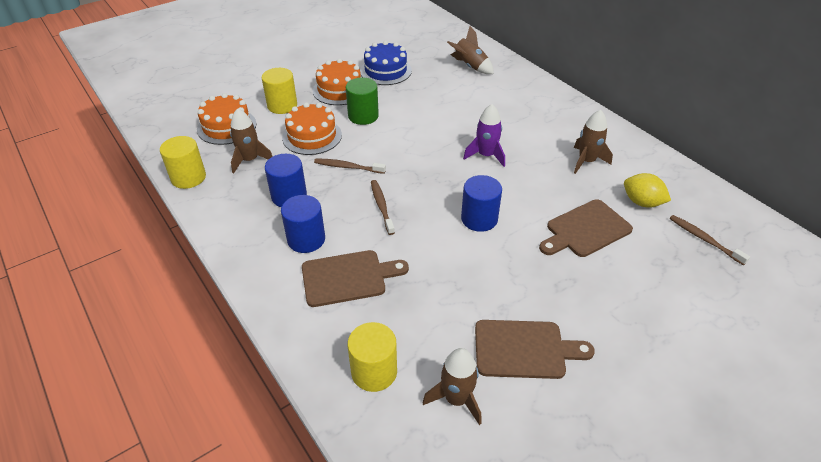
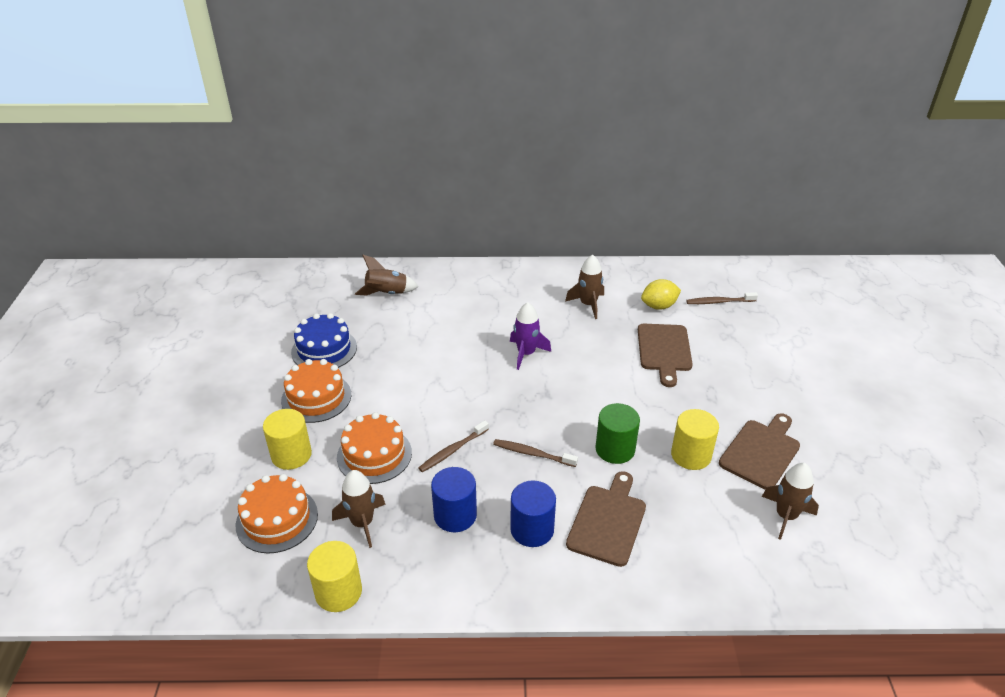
camera: 55 degrees left, 5 degrees down
green cylinder [346,78,379,125] -> green cylinder moved to [595,403,640,464]
yellow cylinder [348,322,397,392] -> yellow cylinder moved to [671,409,719,470]
blue cylinder [461,175,502,232] -> none

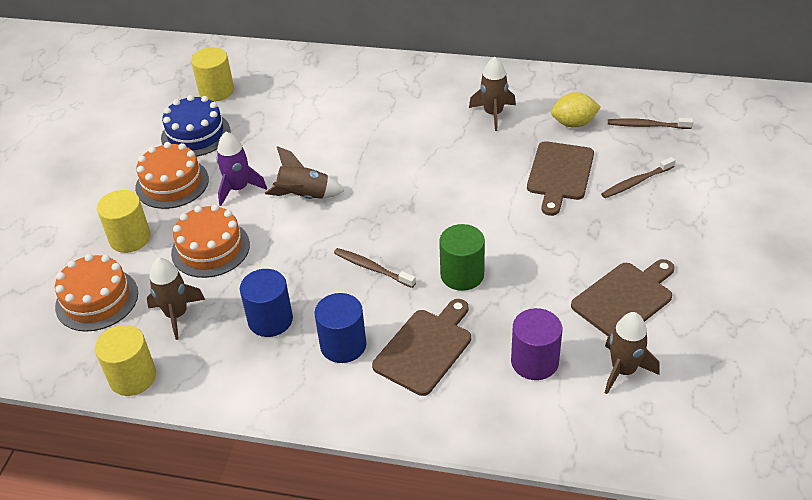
camera: 15 degrees right, 5 degrees up
brown rocket [355,255,419,295] -> brown rocket moved to [265,146,344,199]
brown toothbrush [419,420,489,472] -> brown toothbrush moved to [601,157,676,198]
purple rocket [510,302,551,370] -> purple rocket moved to [216,132,267,206]
yellow cylinder [671,409,719,470] -> yellow cylinder moved to [191,47,234,102]
none -> purple cylinder [511,308,562,380]

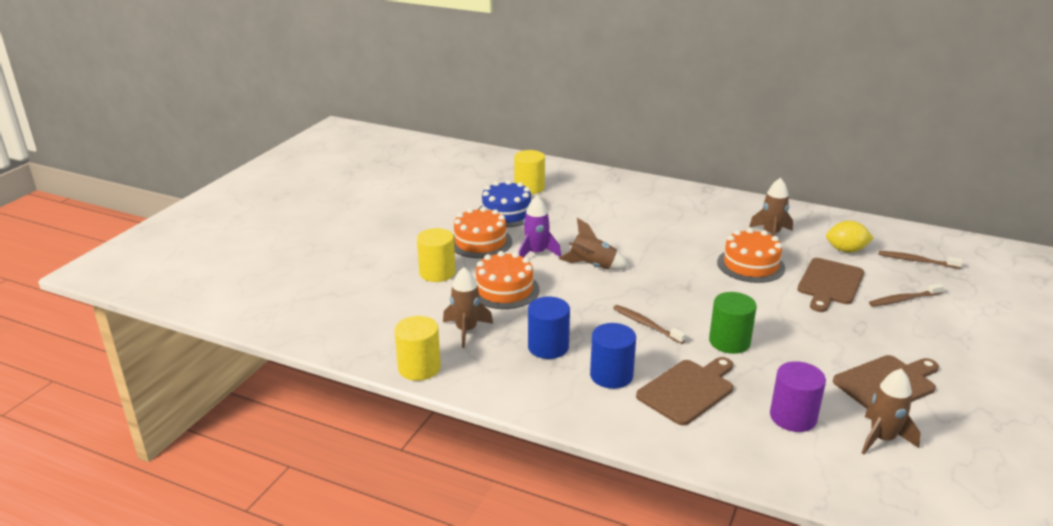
camera: 10 degrees right, 15 degrees down
orange cake [55,254,138,332] -> orange cake moved to [717,228,785,283]

